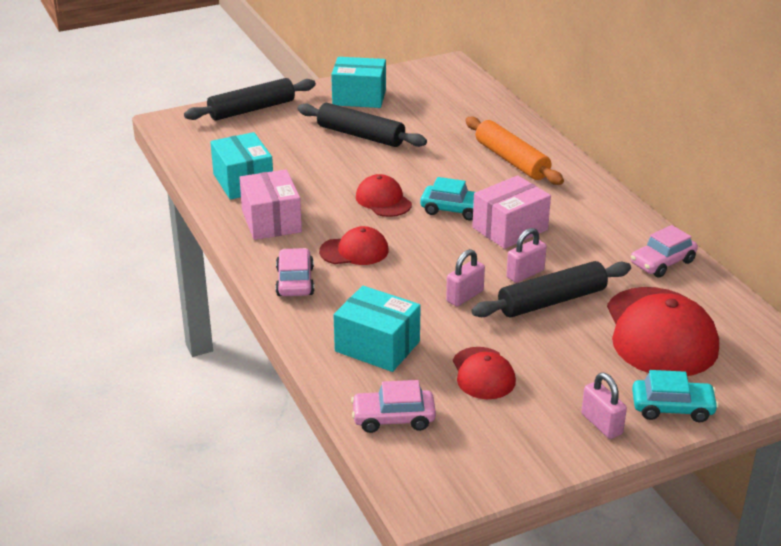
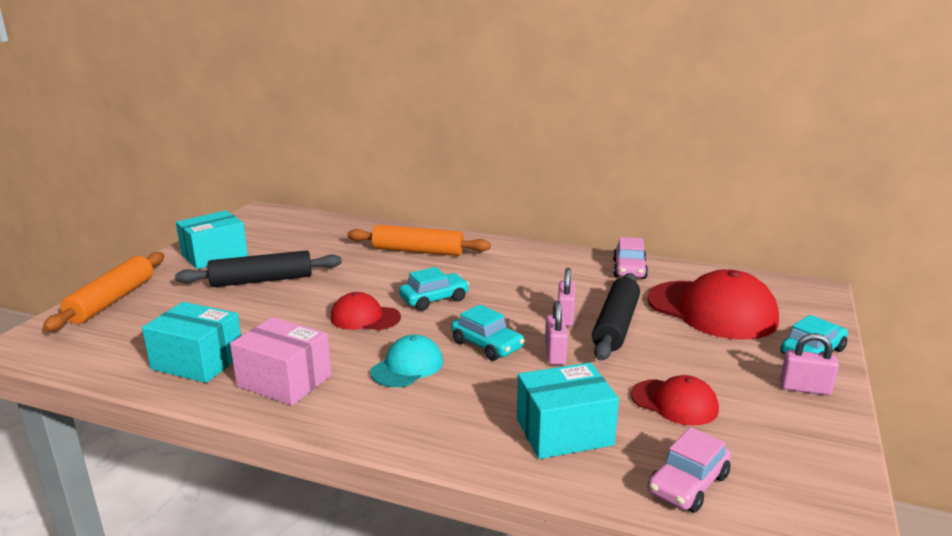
camera: 45 degrees left, 10 degrees down
black rolling pin [184,78,316,120] -> orange rolling pin [43,252,164,331]
pink car [276,248,314,296] -> none
red cap [319,226,389,265] -> turquoise cap [370,335,443,387]
pink box [472,175,551,249] -> none
none -> turquoise car [451,304,525,361]

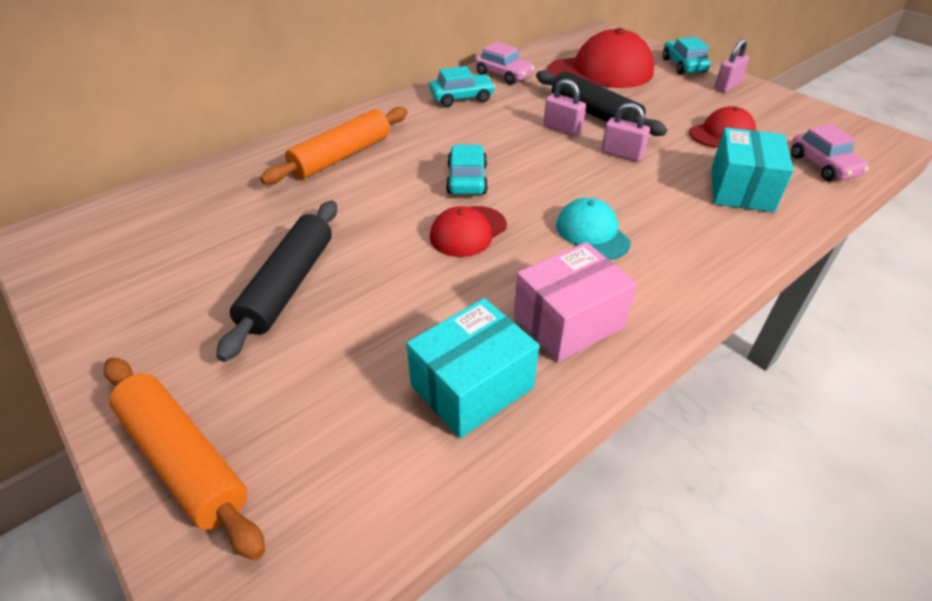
camera: 60 degrees left, 20 degrees up
turquoise box [176,211,248,269] -> none
turquoise car [451,304,525,361] -> turquoise car moved to [429,66,495,107]

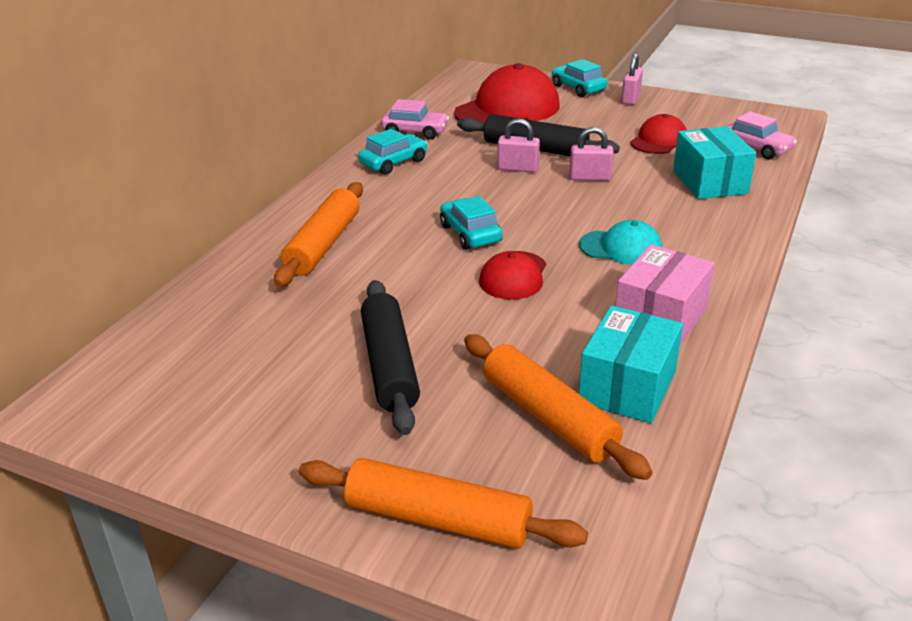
camera: 25 degrees left, 10 degrees down
turquoise cap [556,198,631,260] -> turquoise cap turned 150 degrees clockwise [579,220,662,265]
none -> orange rolling pin [464,334,653,480]

